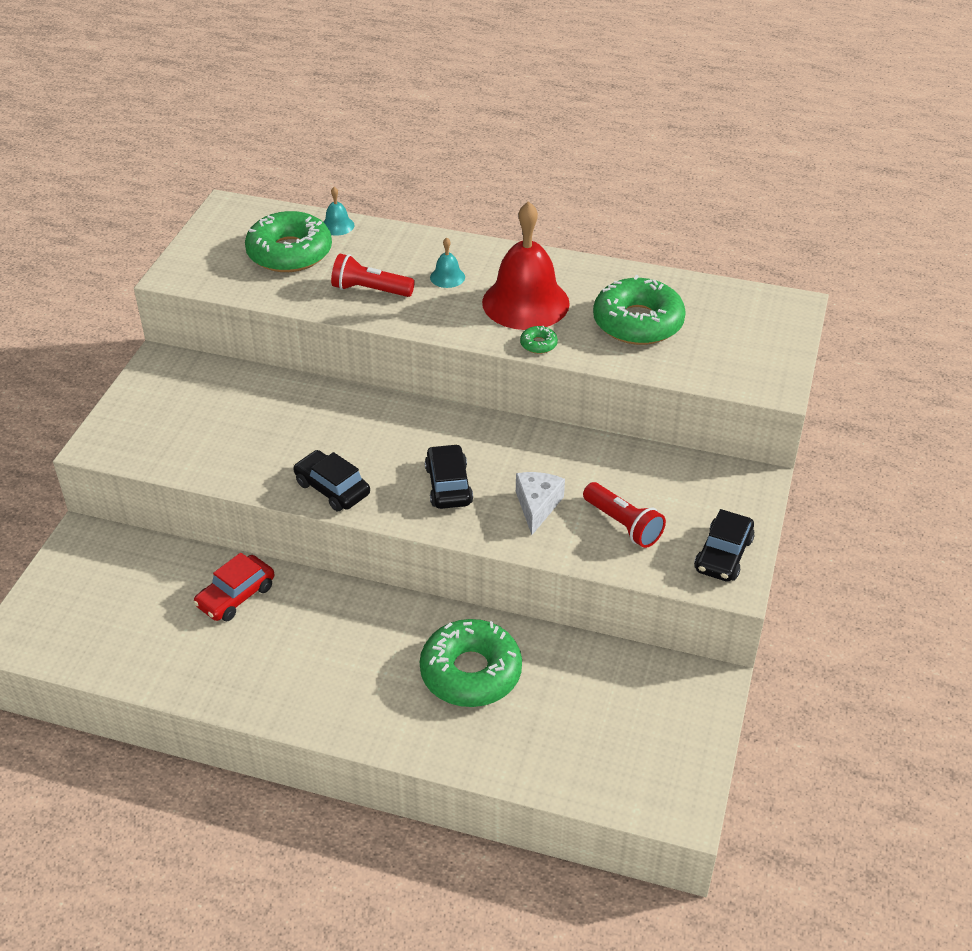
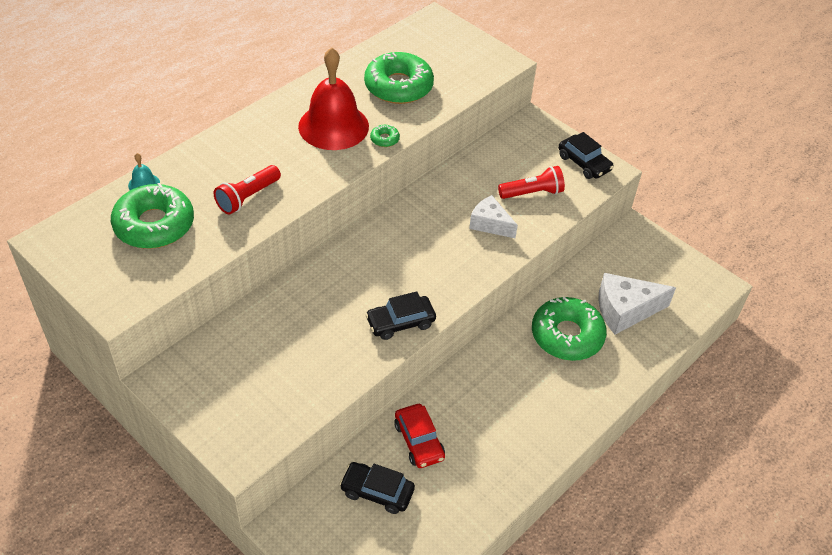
camera: 65 degrees left, 5 degrees up
black car [425,444,473,509] -> black car moved to [340,462,415,514]
turquoise bell [430,237,465,288] -> none
none -> white cheese [598,273,676,335]

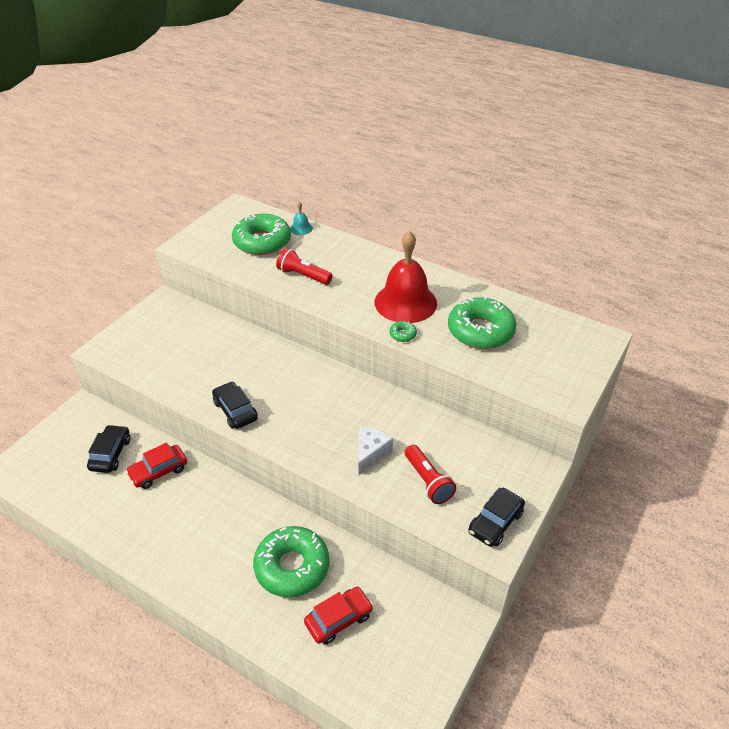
camera: 80 degrees right, 5 degrees down
white cheese [598,273,676,335] -> red car [304,587,373,645]

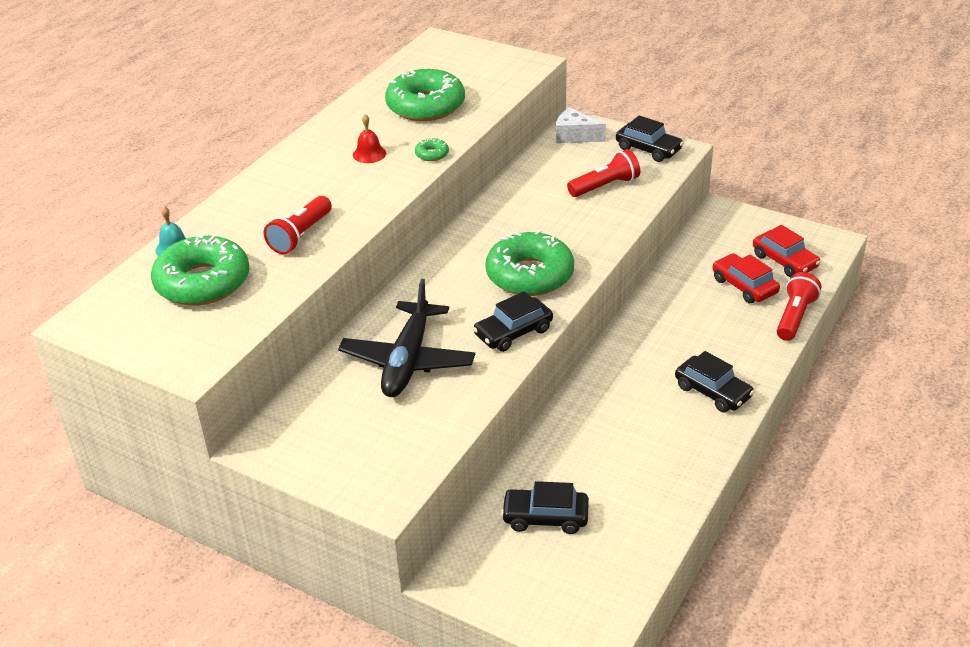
camera: 90 degrees left, 5 degrees down
red car [126,443,187,489] -> red car moved to [753,225,821,277]
green donut [253,526,329,597] -> green donut moved to [485,230,574,296]
white cheese [358,427,393,476] -> white cheese moved to [556,107,606,143]
red bell [375,231,437,323] -> red bell [353,114,386,163], size x0.41
none -> black plane [338,279,475,397]
none -> black car [675,351,754,412]
none -> red flashlight [777,272,821,341]

